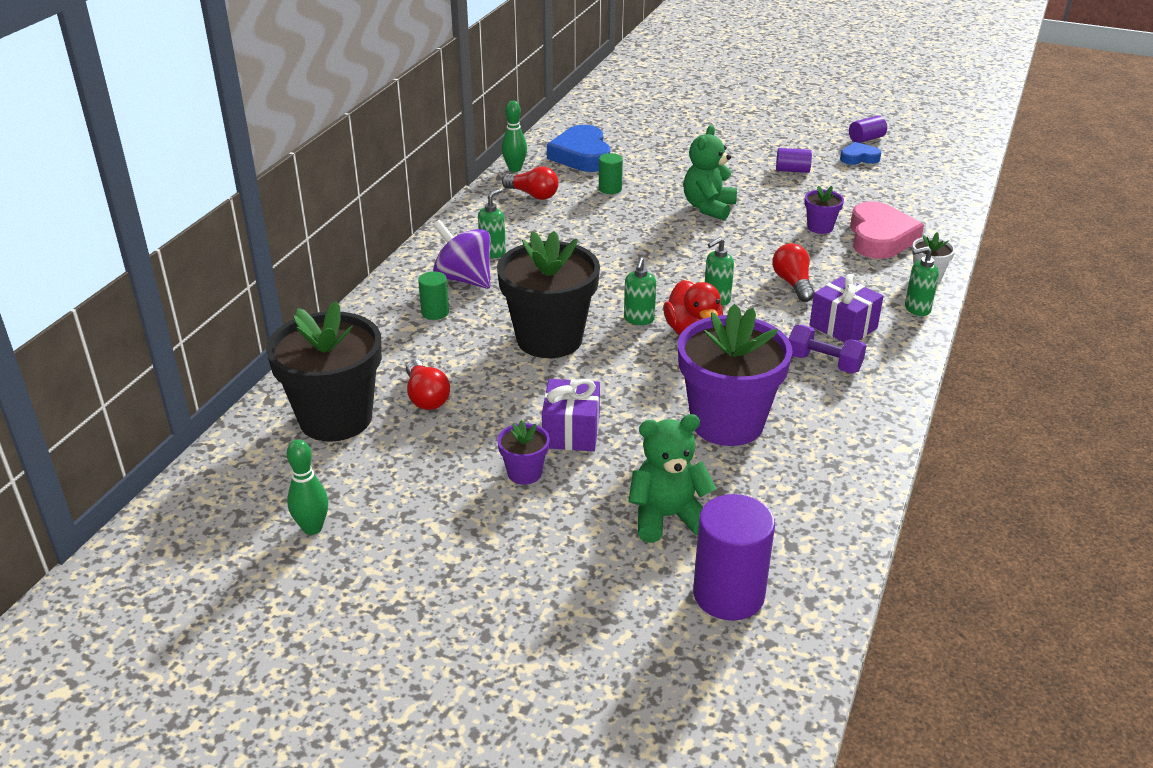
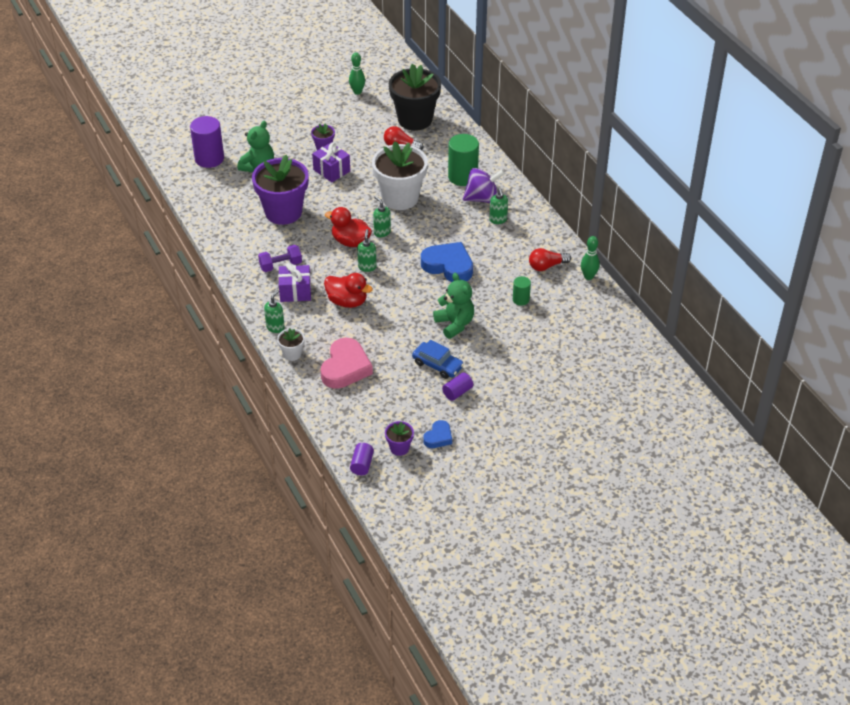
camera: 130 degrees right, 10 degrees up
green cylinder [418,271,449,320] -> green cylinder [448,134,479,186], size x1.91
black flower pot [497,231,600,358] -> white flower pot [372,141,428,210]
blue heart [547,125,610,172] -> blue heart moved to [421,242,473,282]
red light bulb [772,243,815,302] -> red duck [324,273,373,308]
purple flower pot [805,186,844,234] -> purple flower pot moved to [385,421,414,456]
purple cylinder [849,115,887,143] -> purple cylinder moved to [350,443,374,475]
pink heart [850,201,924,259] -> pink heart turned 120 degrees counterclockwise [321,338,373,389]
none -> blue car [412,340,464,379]

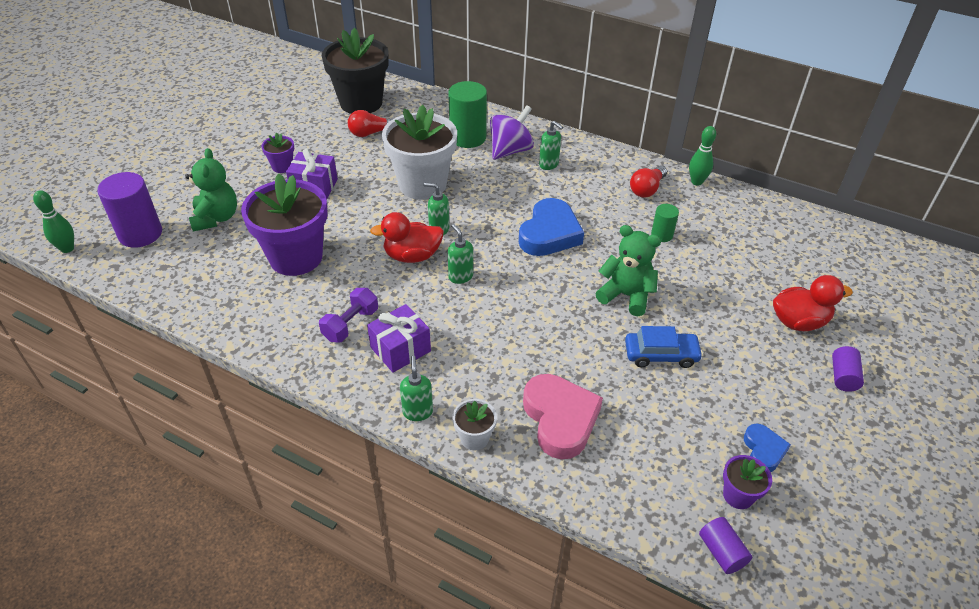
camera: 35 degrees left, 0 degrees up
red duck [324,273,373,308] -> red duck moved to [773,275,853,331]
green bowling pin [349,53,365,95] -> green bowling pin moved to [33,190,74,253]
blue heart [421,242,473,282] -> blue heart turned 120 degrees clockwise [519,198,584,256]
purple cylinder [442,372,473,401] -> purple cylinder moved to [832,346,864,392]

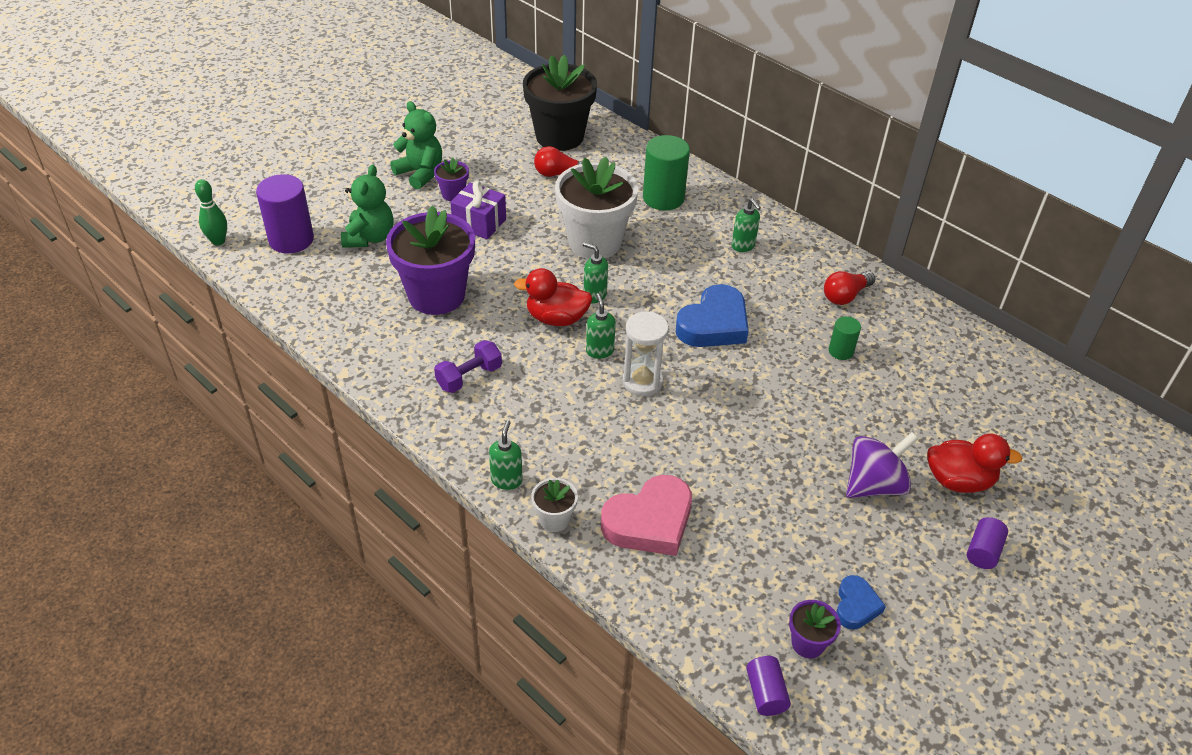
camera: 15 degrees right, 0 degrees up
purple gift [367,304,431,373] -> none
purple spinning top [490,105,534,160] -> purple spinning top moved to [846,432,919,498]
pink heart [523,374,603,459] -> pink heart turned 60 degrees clockwise [601,475,692,556]
green teddy bear [595,225,661,316] -> green teddy bear moved to [390,101,442,189]
blue car [625,326,703,368] -> none
green bowling pin [689,126,716,186] -> none
none -> white hourglass [622,311,669,396]

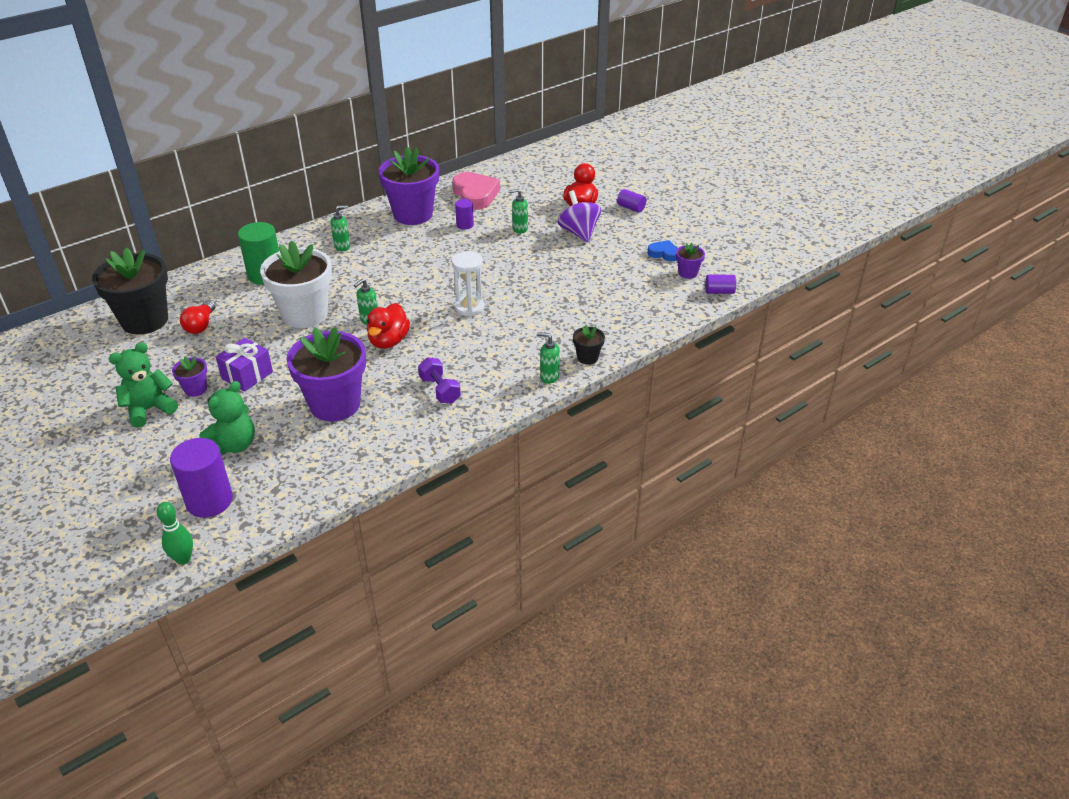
camera: 80 degrees left, 5 degrees down
green teddy bear [341,165,393,248] -> green teddy bear turned 105 degrees clockwise [199,381,255,454]
white flower pot [531,478,578,532] -> black flower pot [573,325,605,365]
green soap dispenser [586,293,616,359] -> green soap dispenser moved to [509,189,528,233]
pink heart [601,475,692,556] -> pink heart moved to [452,172,500,210]
blue heart [675,284,749,347] -> none
red light bulb [824,271,875,305] -> purple flower pot [378,146,439,225]
green cylinder [829,316,861,360] -> purple cylinder [455,199,474,230]

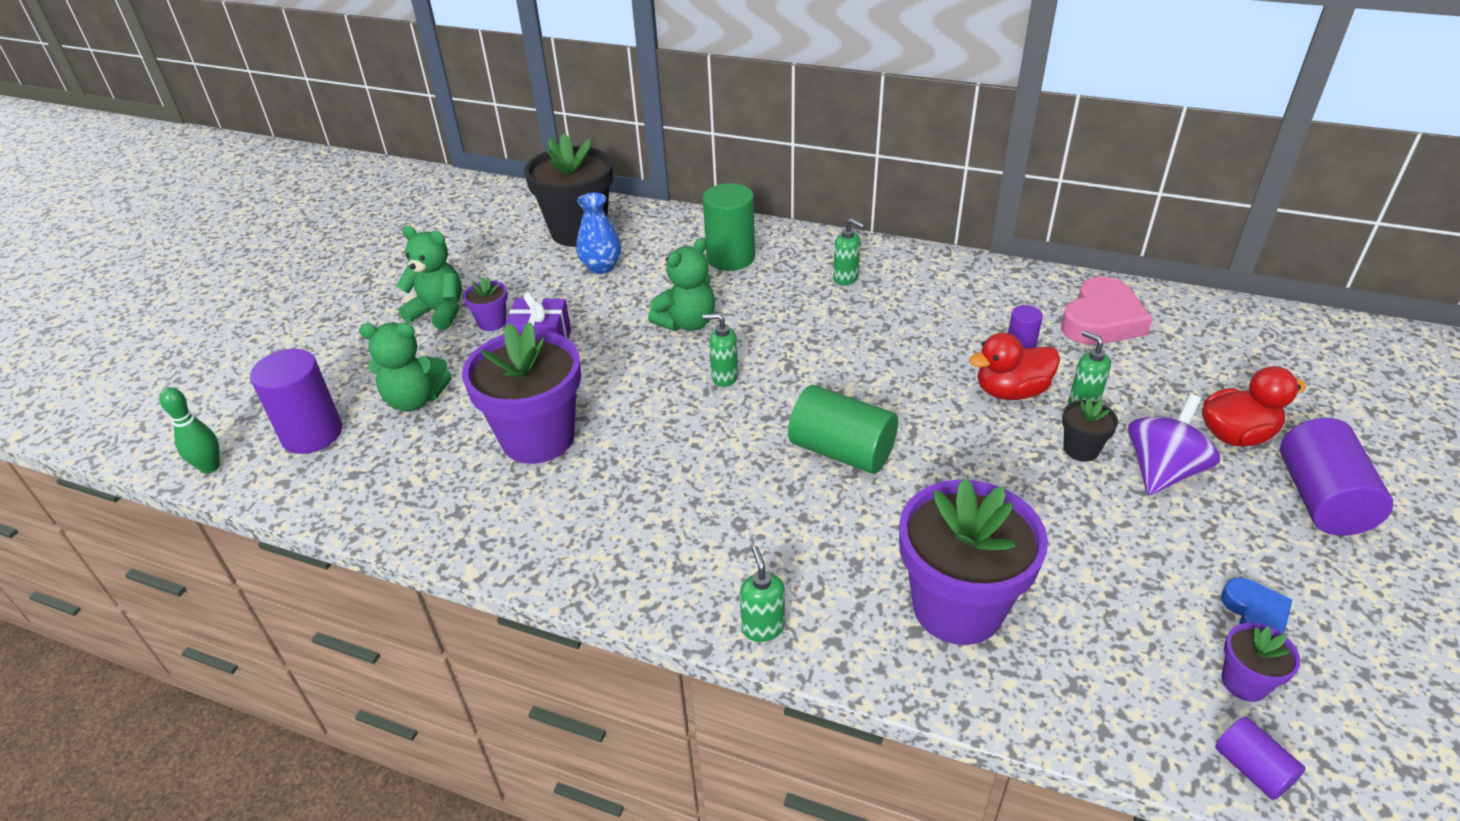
camera: 60 degrees right, 0 degrees up
red light bulb [180,300,216,334] -> blue vase [576,193,621,274]
white flower pot [260,240,332,328] -> green teddy bear [648,238,715,331]
red duck [367,303,410,349] -> red duck moved to [969,332,1060,400]
purple flower pot [378,146,439,225] -> purple flower pot moved to [899,478,1048,645]
purple dumbbell [418,357,461,404] -> none
white hourglass [452,251,485,317] -> green cylinder [788,385,898,474]
black flower pot [573,325,605,365] -> black flower pot moved to [1062,398,1118,462]
purple cylinder [617,189,646,213] -> purple cylinder [1280,418,1393,536], size x1.91

